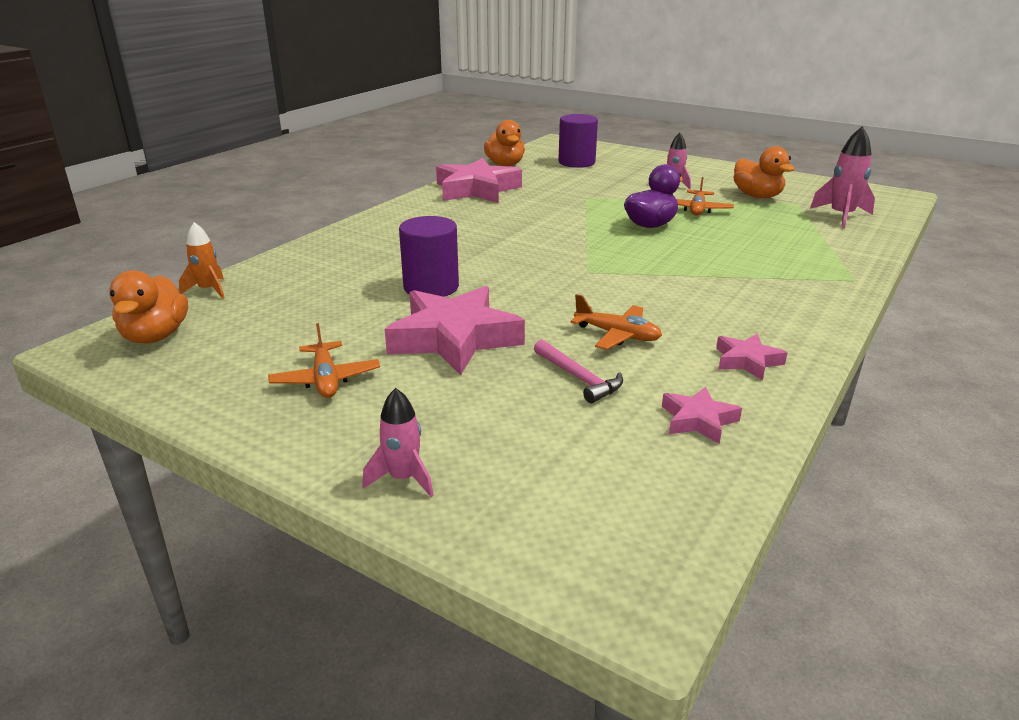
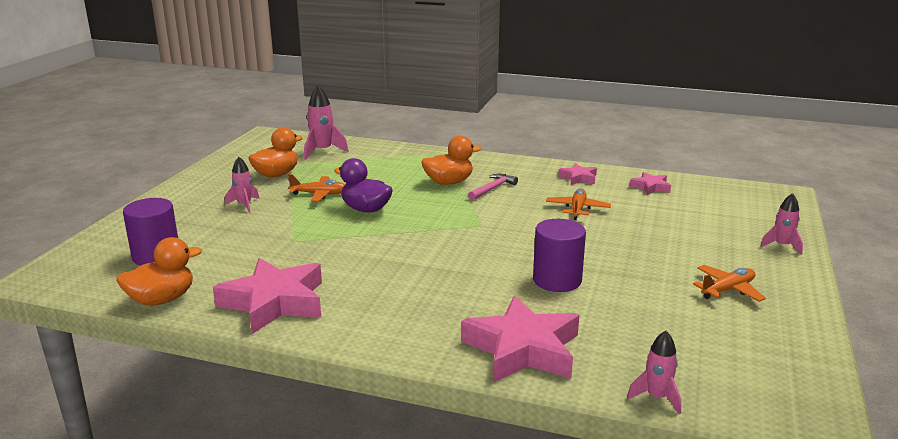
camera: 105 degrees left, 5 degrees down
orange duck [109,270,188,343] -> orange duck moved to [421,136,482,185]
orange rocket [179,222,225,299] -> pink rocket [627,331,681,414]
pink star [385,286,525,375] -> pink star moved to [461,295,579,383]
pink hammer [534,339,623,404] -> pink hammer moved to [468,174,518,200]

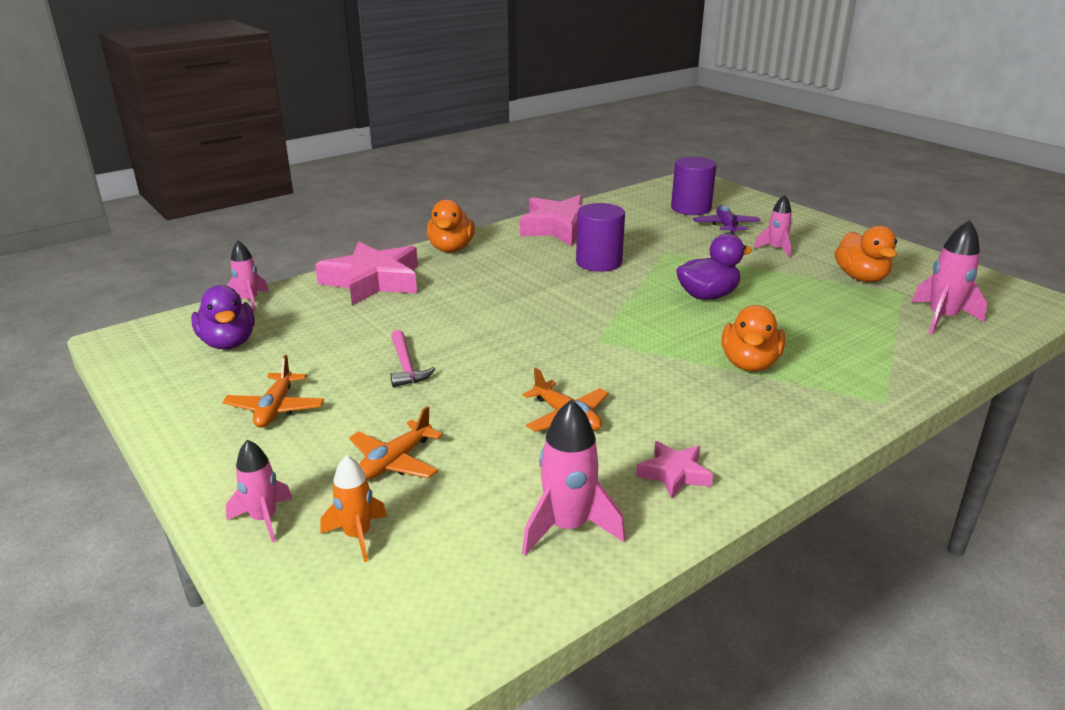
camera: 125 degrees right, 5 degrees up
orange duck [116,237,202,306] -> orange duck moved to [427,199,475,252]
orange plane [288,174,345,202] -> orange plane moved to [349,406,443,480]
pink hammer [468,174,518,200] -> pink hammer moved to [390,330,435,387]
purple cylinder [533,219,586,292] -> purple cylinder moved to [576,203,625,272]
pink star [630,172,671,195] -> pink rocket [522,399,625,556]
none -> purple duck [191,285,255,349]
none -> orange rocket [320,455,387,562]
none -> purple plane [693,205,761,235]

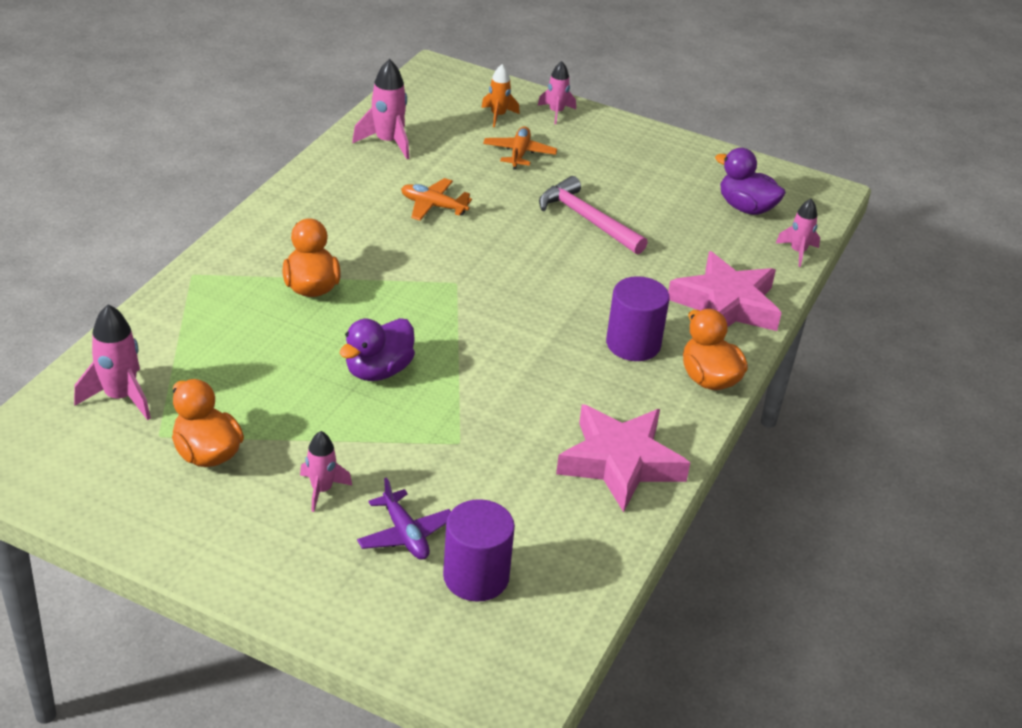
camera: 150 degrees right, 10 degrees up
orange plane [222,355,324,428] -> none
pink hammer [390,330,435,387] -> pink hammer [539,176,648,254], size x1.57
purple cylinder [576,203,625,272] -> purple cylinder moved to [606,276,670,361]
pink star [636,441,713,499] -> none

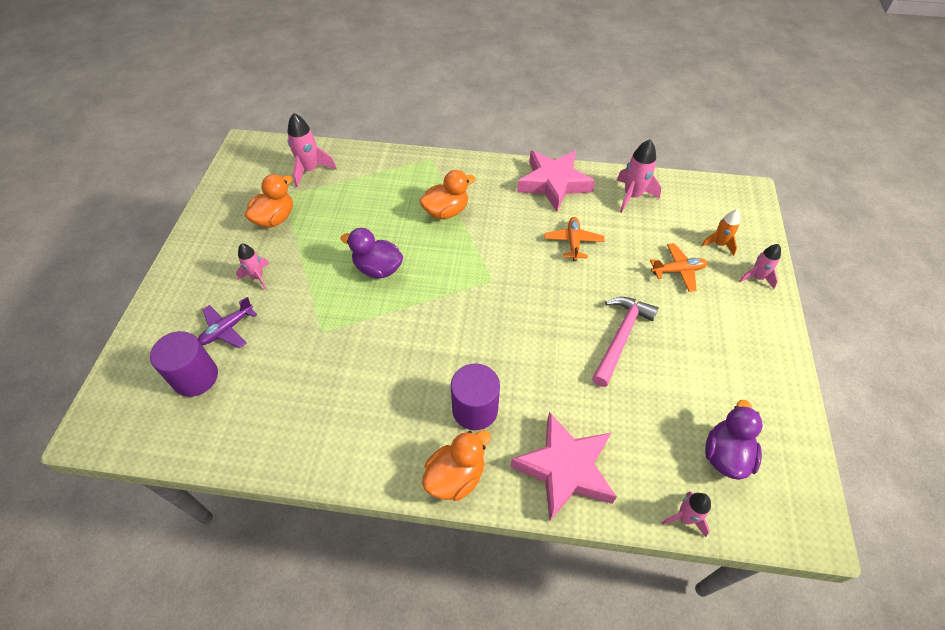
camera: 75 degrees right, 15 degrees up
pink star [556,404,690,512] -> pink star moved to [517,151,595,211]

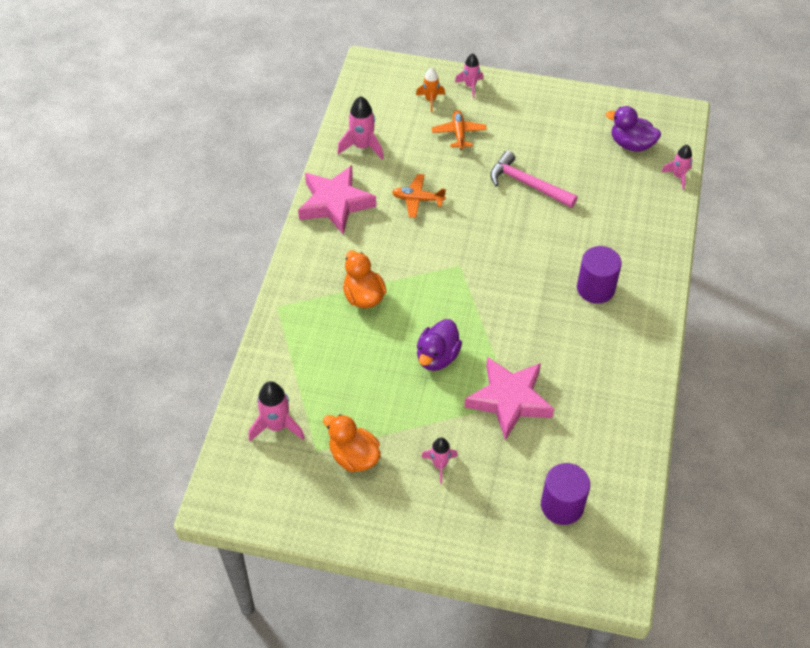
camera: 85 degrees left, 0 degrees up
purple plane [198,297,258,348] -> none
orange duck [422,430,491,501] -> none
pink star [510,412,617,521] -> pink star moved to [464,357,554,441]

